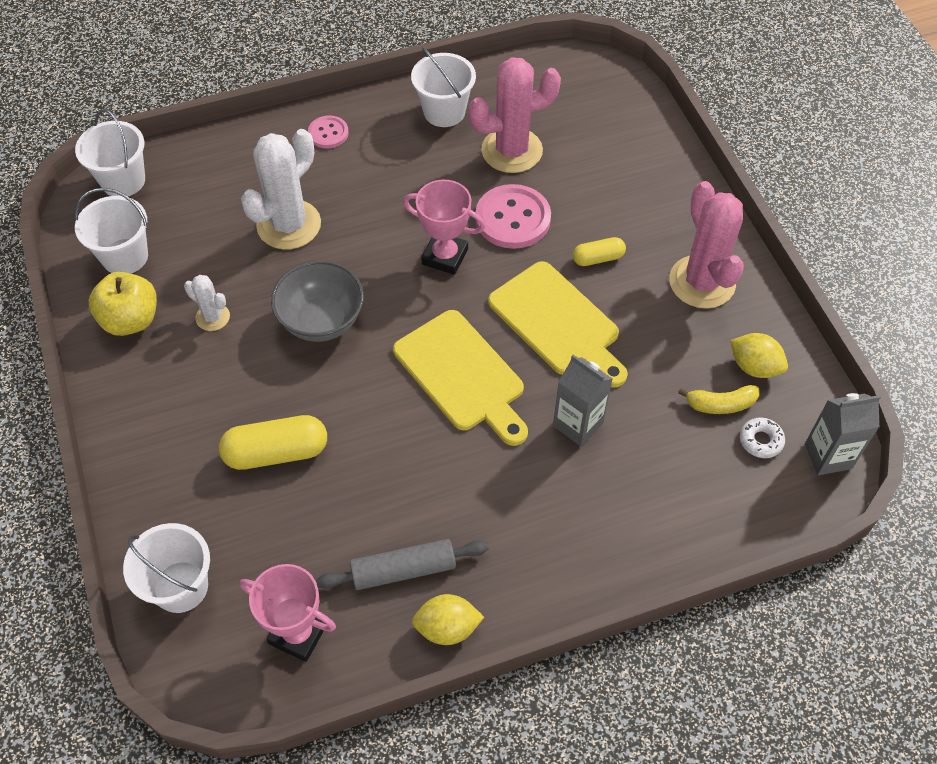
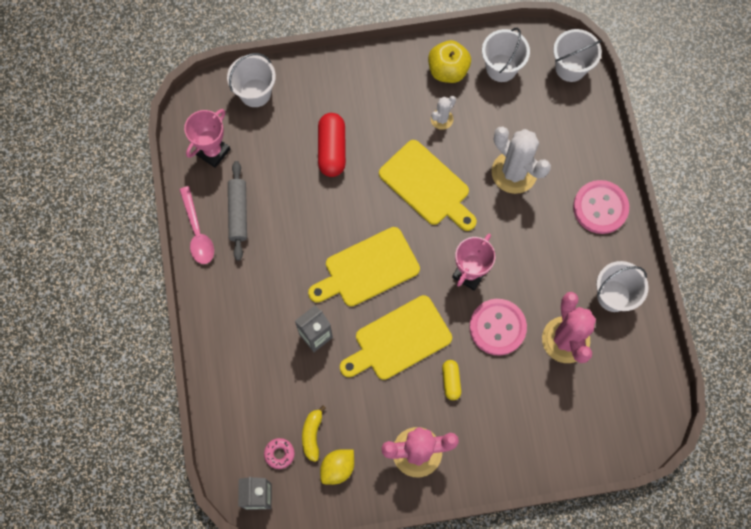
camera: 100 degrees right, 15 degrees up
yellow capsule [219,415,327,470] -> red capsule [318,113,346,177]
grey bowl [271,261,364,342] -> yellow cutting board [379,140,477,231]
pink button [308,115,349,149] -> pink button [573,180,629,234], size x1.78
yellow lemon [412,594,484,645] -> pink spoon [179,186,214,264]
white donut [740,418,785,458] -> pink donut [264,438,295,469]

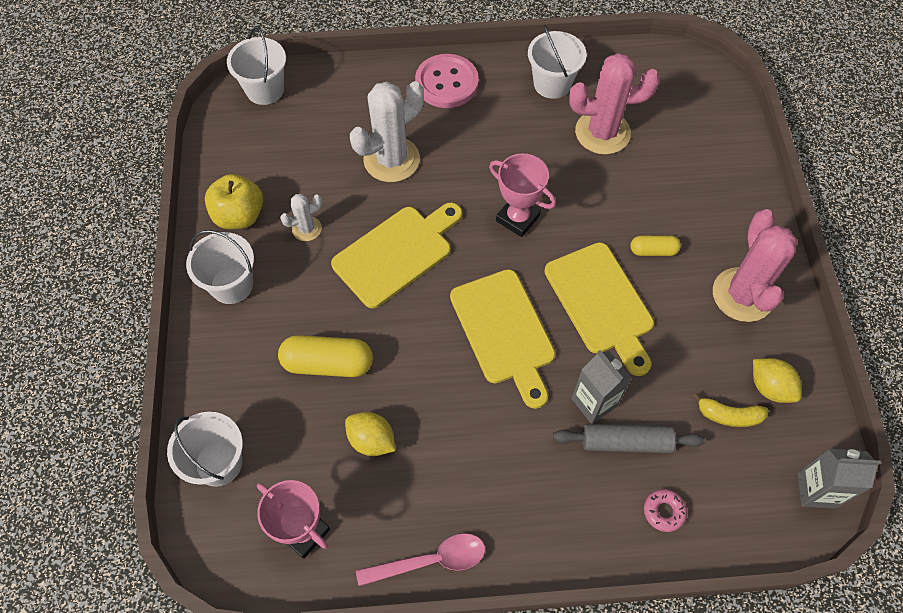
camera: 85 degrees left, 10 degrees down
grey rolling pin [228,161,247,261] -> grey rolling pin moved to [553,424,705,453]
pink donut [264,438,295,469] -> pink donut moved to [644,489,687,532]
red capsule [318,113,346,177] -> yellow capsule [278,335,373,377]
white cactus [431,96,456,130] -> white cactus turned 75 degrees counterclockwise [280,194,322,241]
pink button [469,299,527,355] -> none
white bucket [482,28,530,82] -> white bucket moved to [186,230,254,304]
none -> yellow lemon [345,412,395,456]

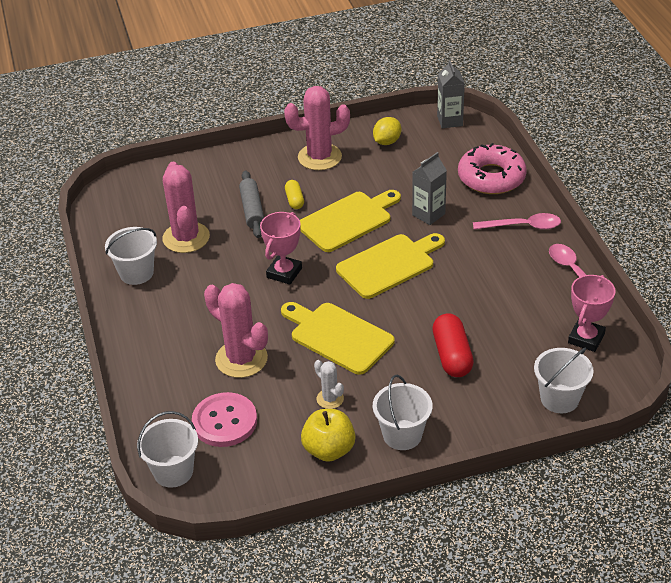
camera: 100 degrees left, 20 degrees down
yellow capsule [278,335,373,377] -> red capsule [432,314,474,377]
yellow lemon [345,412,395,456] -> none
white cactus [350,81,424,182] -> pink cactus [204,283,268,378]
pink button [415,54,479,108] -> pink button moved to [192,392,257,447]
grey rolling pin [553,424,705,453] -> grey rolling pin moved to [239,171,264,238]
pink donut [644,489,687,532] -> pink donut [458,143,527,194], size x2.45
yellow banana [692,393,769,427] -> none
none -> pink spoon [473,213,561,229]

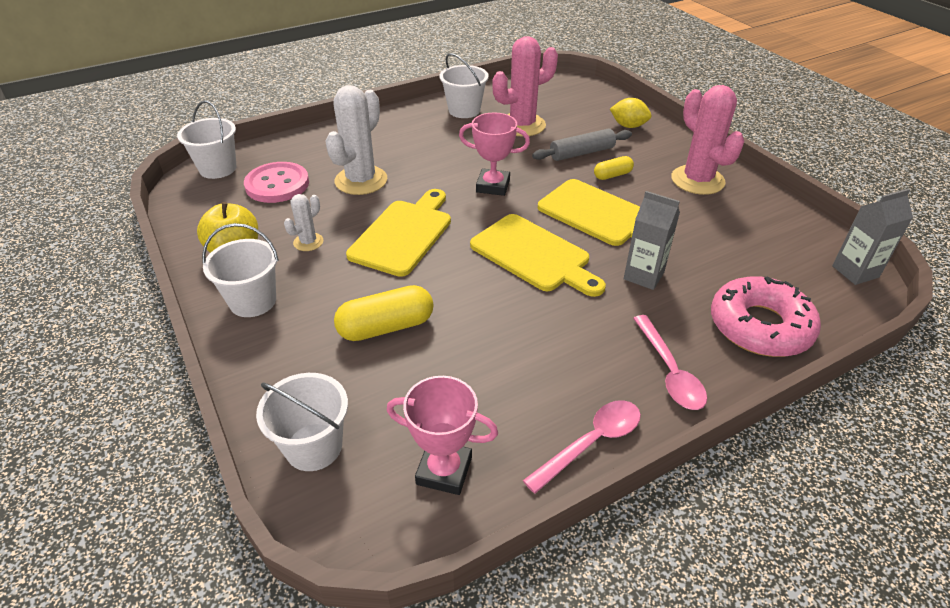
camera: 75 degrees right, 0 degrees up
pink cactus [204,283,268,378] -> white cactus [325,85,387,195]
yellow lemon [373,117,401,145] -> yellow lemon moved to [610,98,651,128]
red capsule [432,314,474,377] -> yellow capsule [334,285,433,341]

